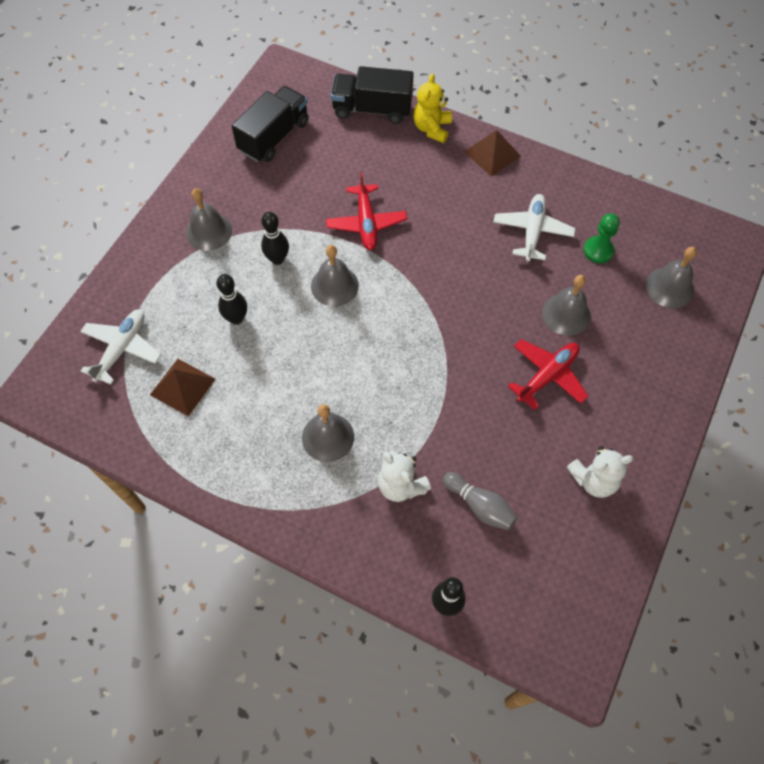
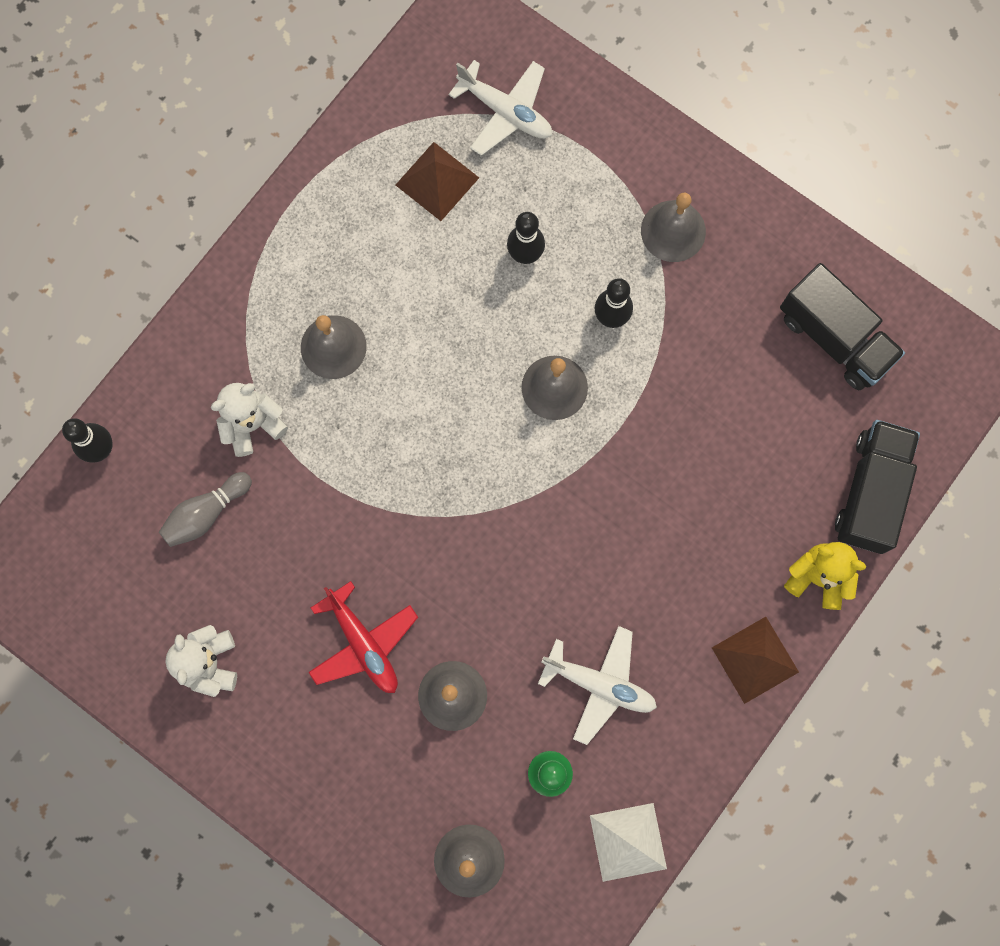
camera: 100 degrees right, 15 degrees up
red plane [326,172,407,250] -> none
none -> white pyramid [590,803,667,882]

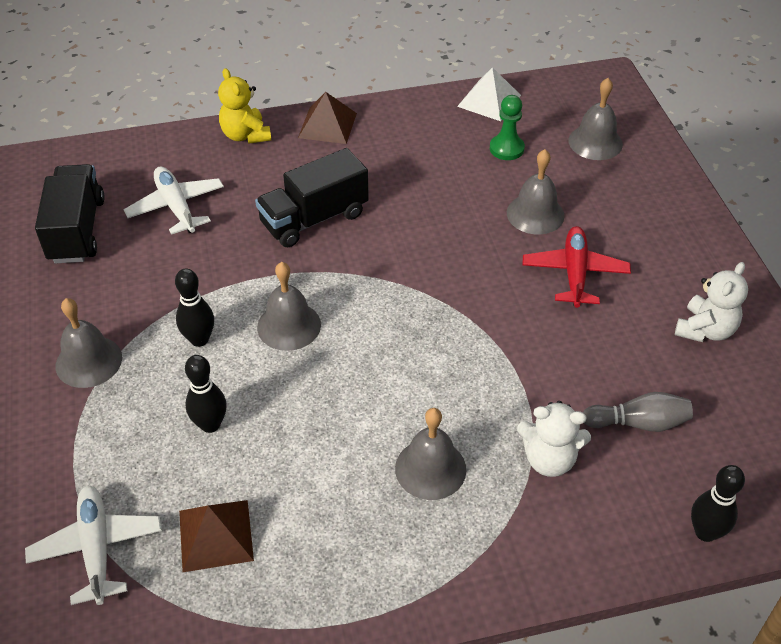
camera: 140 degrees left, 30 degrees down
white plane [538,626,657,745] -> white plane moved to [123,167,224,235]
black truck [835,420,920,554] -> black truck moved to [255,148,369,247]

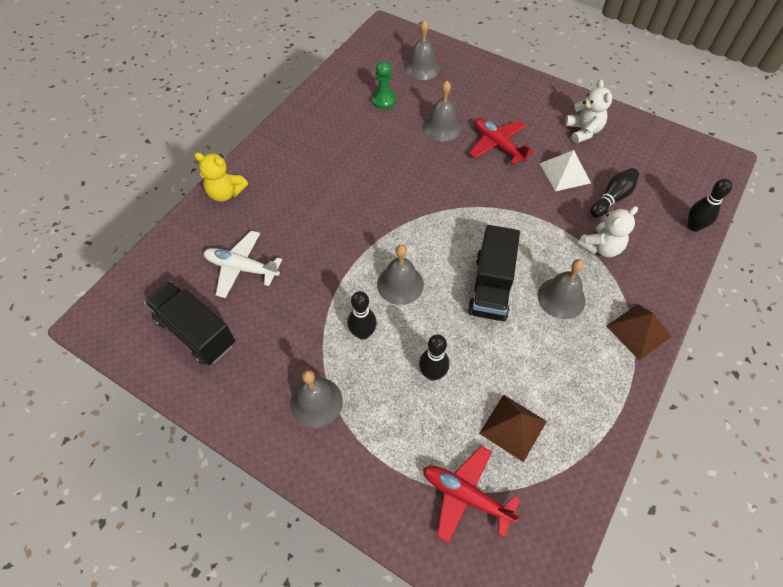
camera: 45 degrees left, 10 degrees up
white plane [25,486,162,605] -> red plane [423,446,521,544]
black truck [255,148,369,247] -> black truck moved to [468,225,520,321]
brown pyramid [298,92,357,144] -> brown pyramid moved to [606,304,672,360]
white pyramid [457,67,521,121] -> white pyramid moved to [540,150,591,191]
grey bowling pin [583,392,693,432] -> black bowling pin [590,168,639,217]

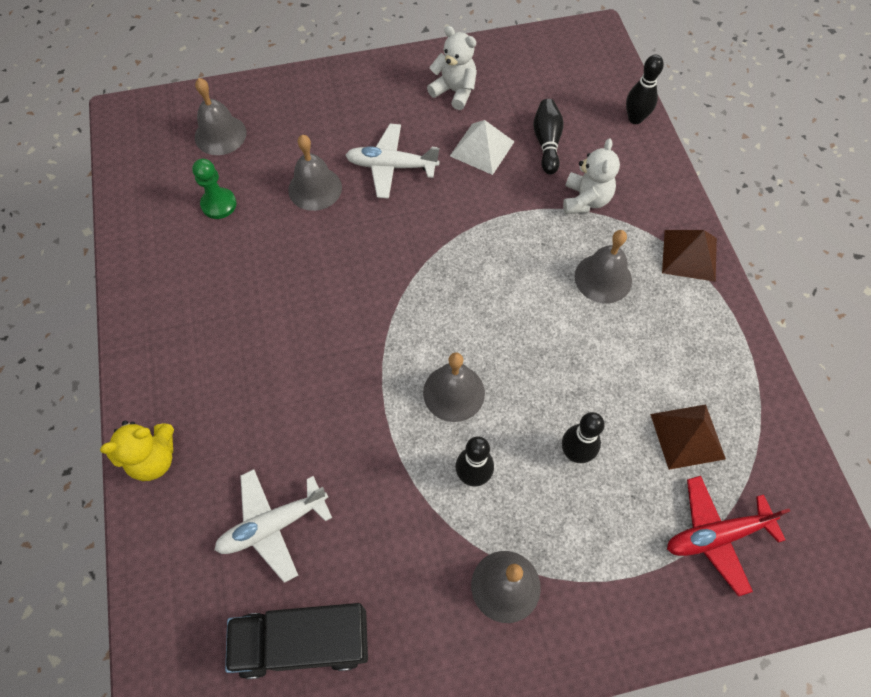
camera: 45 degrees left, 5 degrees up
black truck [468,225,520,321] -> none
red plane [469,118,534,165] -> white plane [345,124,440,199]

